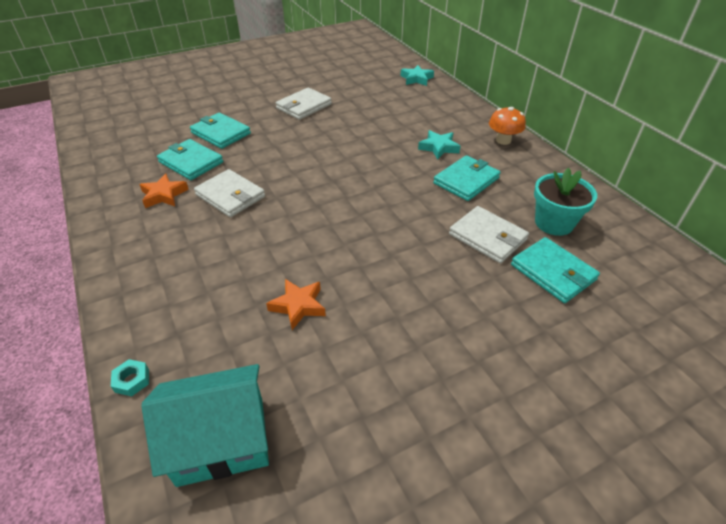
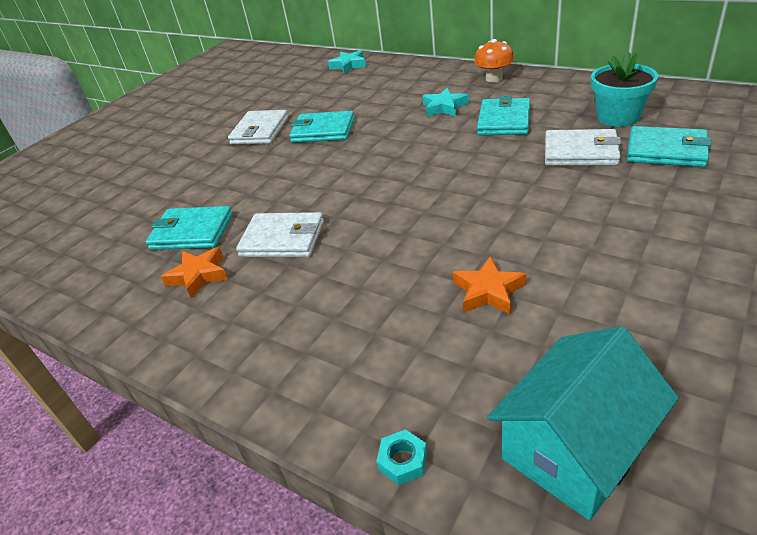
camera: 25 degrees left, 5 degrees down
turquoise wallet [190,113,251,149] -> turquoise wallet moved to [289,111,354,143]

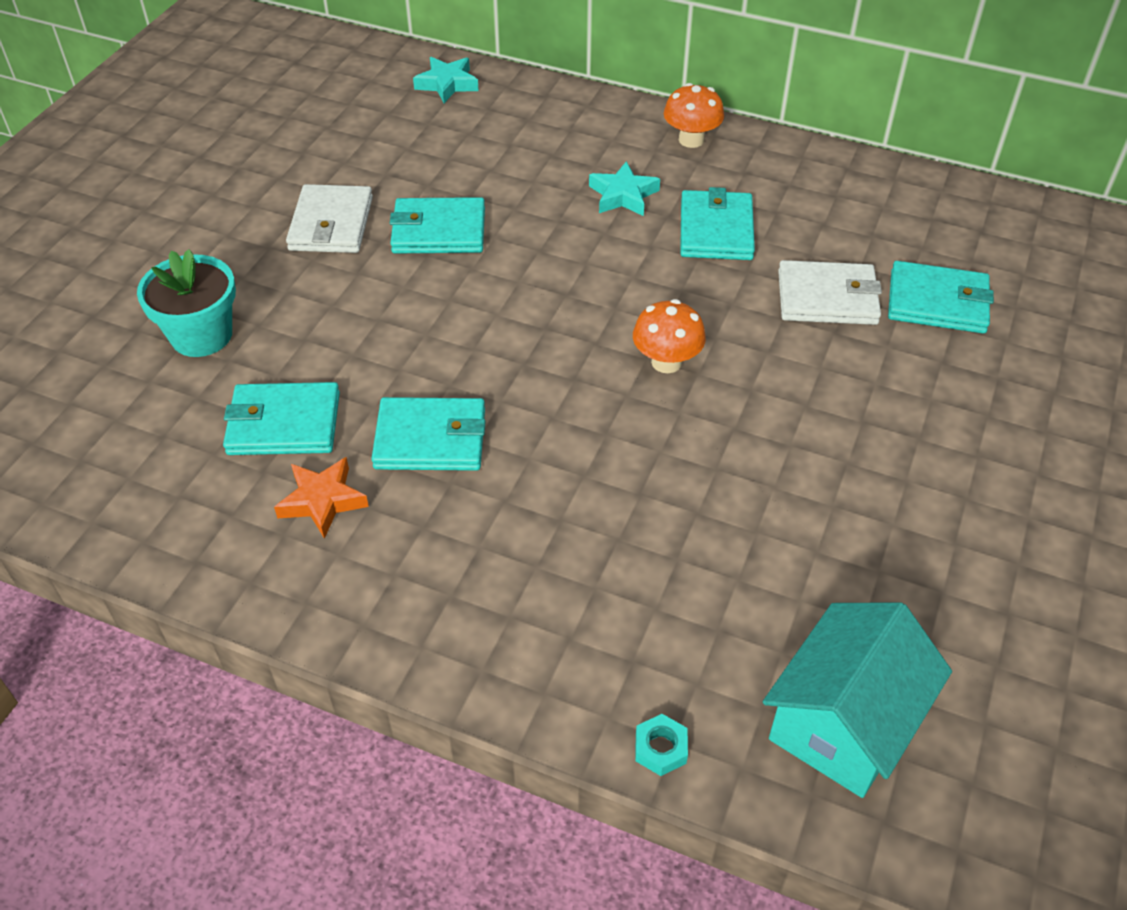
camera: 15 degrees left, 10 degrees up
white wallet [236,212,324,257] -> turquoise wallet [372,397,486,471]
orange star [453,256,526,315] -> none
turquoise flower pot [591,51,658,127] -> turquoise flower pot moved to [137,249,236,357]
none -> orange mushroom [633,299,706,373]

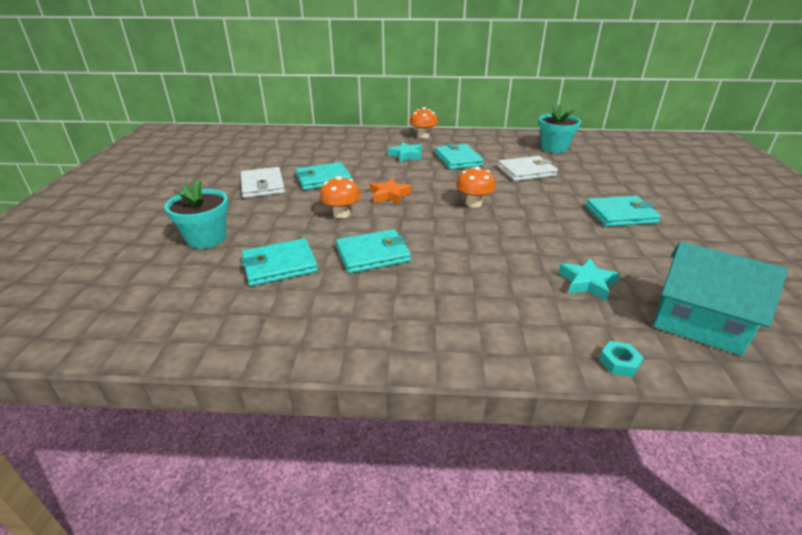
camera: 20 degrees left, 15 degrees down
orange star [274,457,369,539] -> orange star moved to [370,178,412,204]
turquoise star [413,57,479,103] -> turquoise star moved to [558,258,620,301]
turquoise house [763,602,952,798] -> turquoise house turned 75 degrees counterclockwise [653,242,788,356]
turquoise wallet [888,261,994,334] -> turquoise wallet moved to [586,196,661,227]
none -> orange mushroom [320,176,361,219]
none -> turquoise flower pot [539,104,581,153]

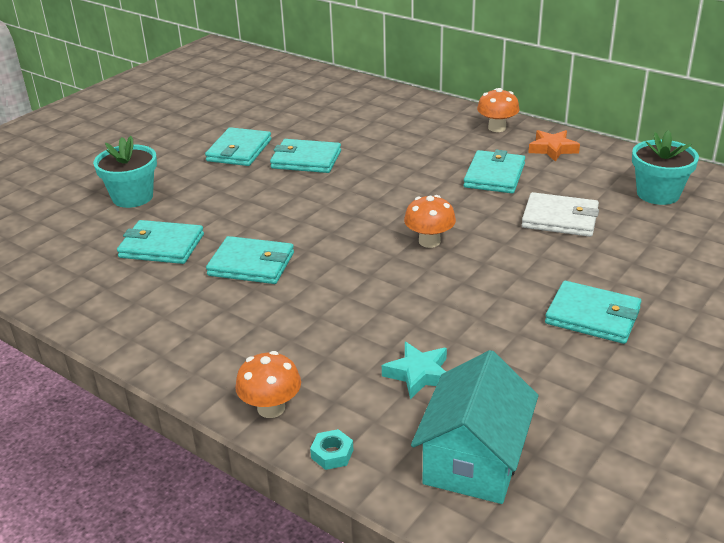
camera: 35 degrees right, 0 degrees up
white wallet [241,167,285,198] -> turquoise wallet [205,127,271,166]
orange mushroom [320,176,361,219] -> orange mushroom moved to [235,351,301,418]
orange star [370,178,412,204] -> orange star moved to [528,130,580,162]
turquoise star [388,142,422,162] -> none
turquoise house [653,242,788,356] -> turquoise house turned 45 degrees clockwise [411,350,538,504]

